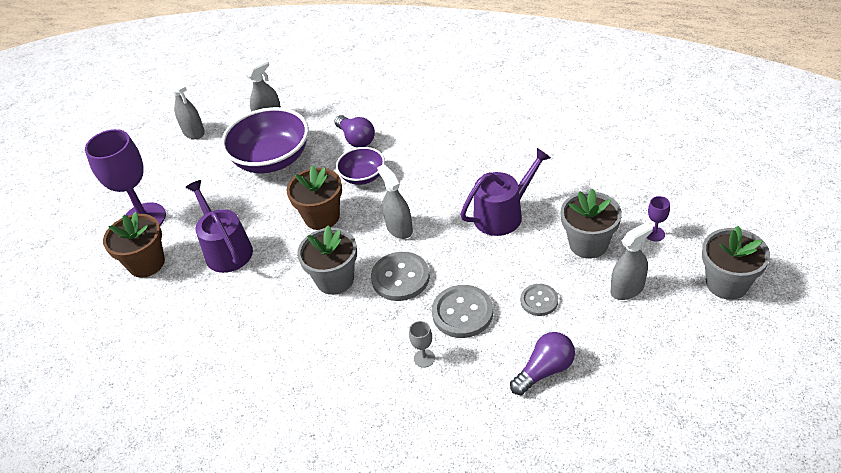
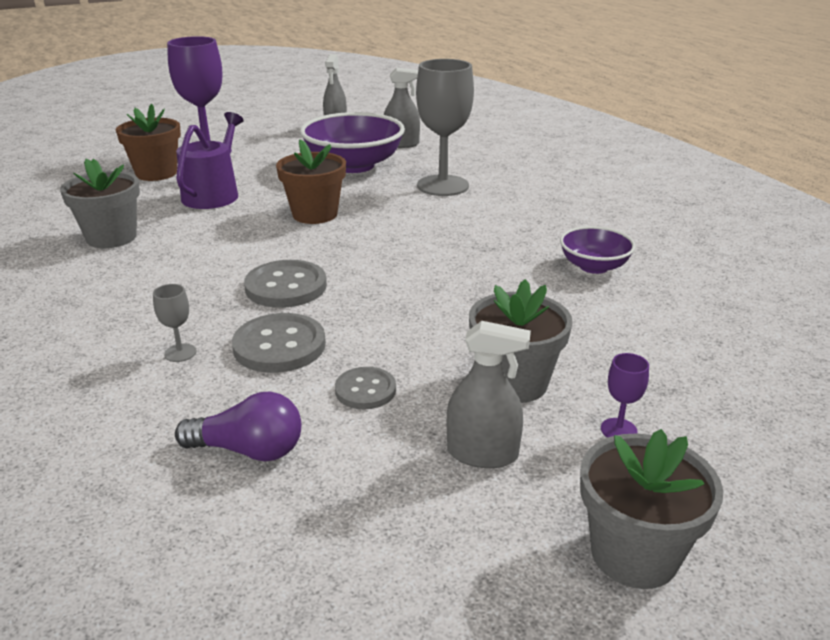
camera: 40 degrees right, 15 degrees down
grey flower pot [297,226,357,295] -> grey flower pot moved to [60,159,140,248]
purple light bulb [334,115,375,148] -> grey goblet [416,59,474,196]
purple bowl [336,147,385,185] -> purple bowl moved to [560,226,636,274]
grey spray bottle [377,164,413,239] -> none
purple watering can [460,148,551,236] -> none

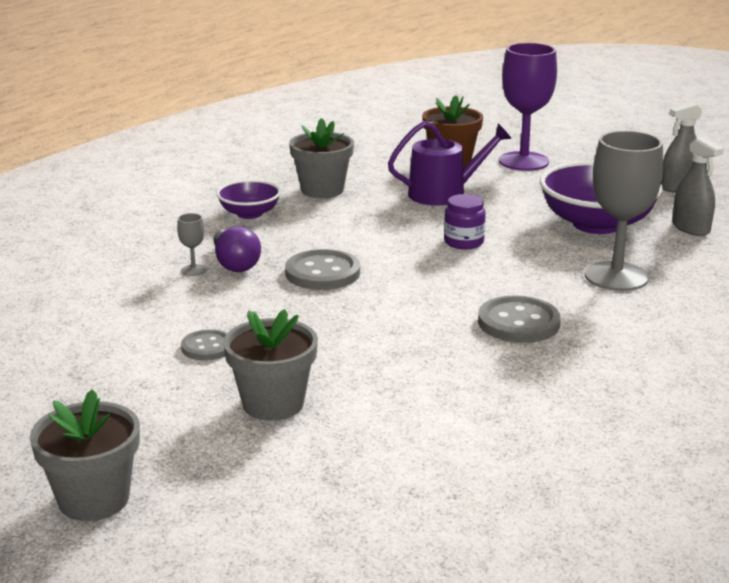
camera: 60 degrees right, 5 degrees down
purple light bulb [175,391,301,461] -> purple light bulb moved to [213,226,261,272]
grey button [232,313,326,373] -> grey button moved to [478,295,561,343]
brown flower pot [276,139,346,224] -> purple jar [444,194,486,249]
grey spray bottle [447,321,531,468] -> none
purple bowl [560,226,636,274] -> purple bowl moved to [216,180,281,219]
purple goblet [601,353,649,438] -> none

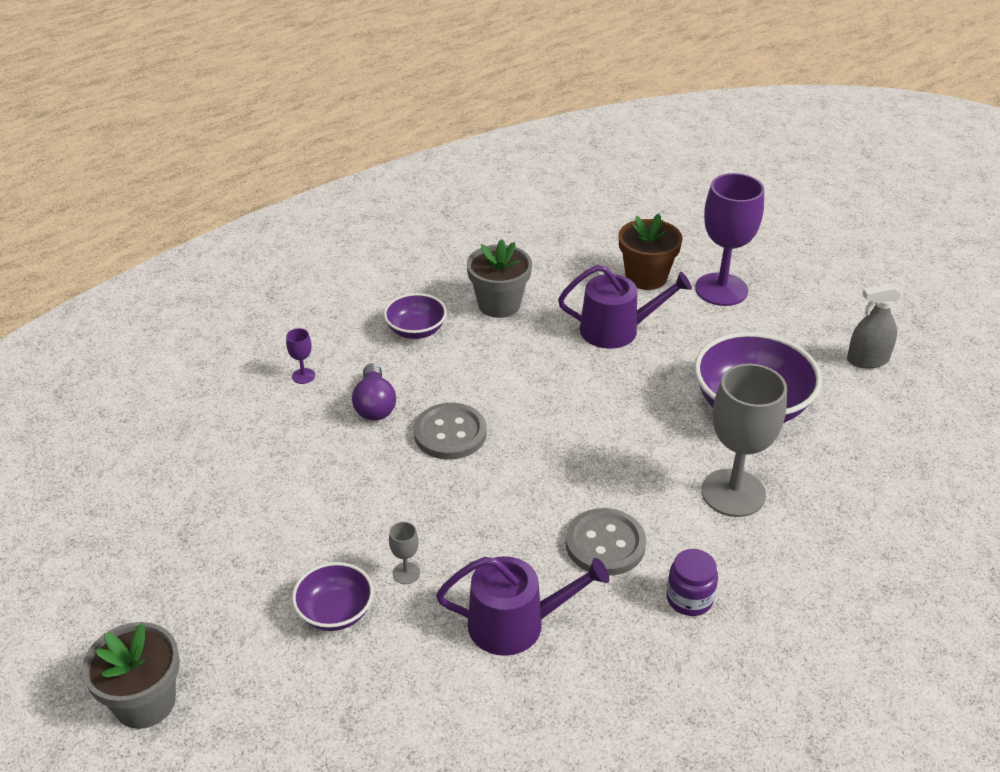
camera: 15 degrees right, 15 degrees up
grey goblet [177,213,206,276] -> grey goblet moved to [389,522,420,584]
grey button [181,329,227,360] -> none
grey flower pot [223,309,318,421] -> purple bowl [292,562,374,631]
purple jar [444,194,486,249] -> purple jar moved to [666,549,718,616]
grey spray bottle [672,137,724,236] -> none
none -> purple goblet [286,328,315,384]
none -> purple watering can [436,556,609,656]

